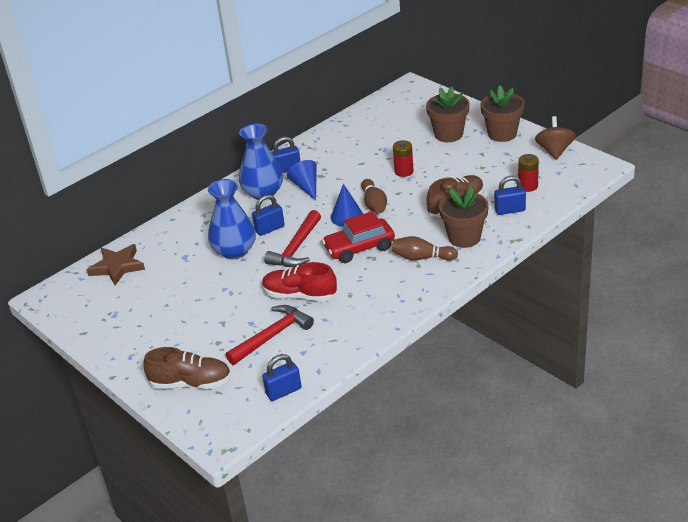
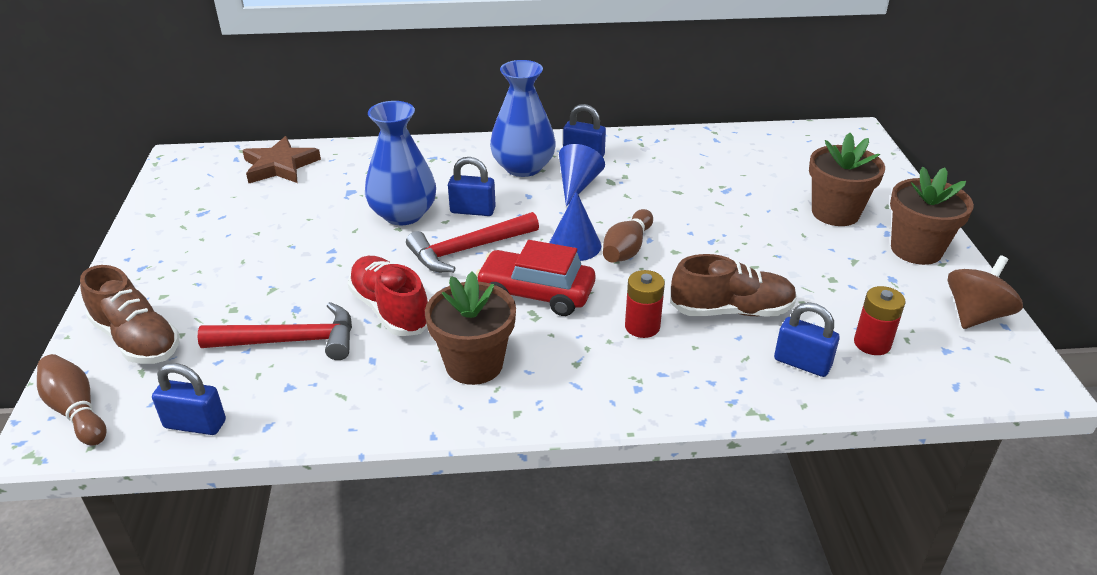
camera: 35 degrees right, 0 degrees up
brown bowling pin [392,236,458,261] -> brown bowling pin moved to [37,354,107,446]
red battery [393,140,414,177] -> red battery moved to [625,270,665,338]
brown flower pot [439,186,489,248] -> brown flower pot moved to [425,272,516,385]

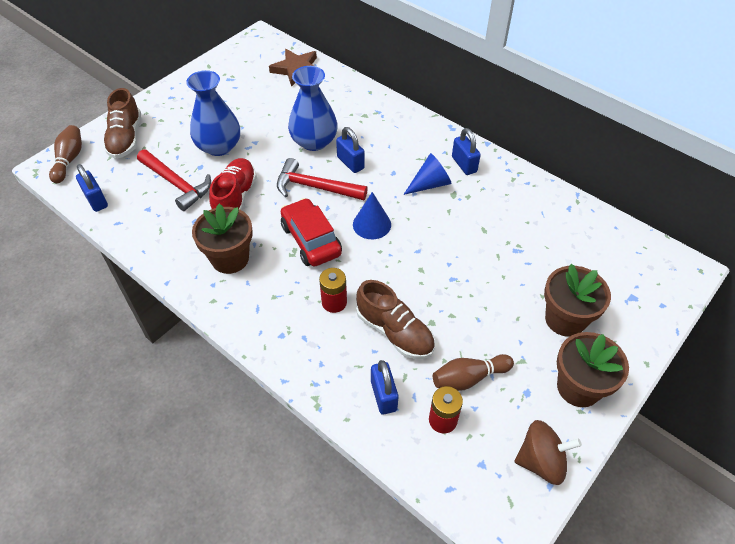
camera: 45 degrees right, 15 degrees up
blue vase [490,60,556,177] -> blue vase moved to [186,70,240,156]
brown bowling pin [603,209,653,262] -> brown bowling pin moved to [433,354,514,391]

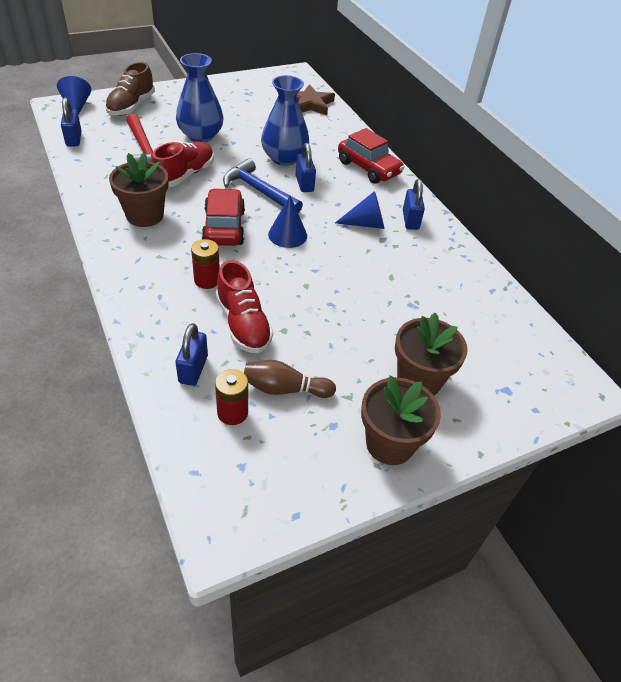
camera: 20 degrees right, 5 degrees down
brown bowling pin [49,125,82,183] -> blue cone [57,76,91,115]
red hammer [277,158,368,200] -> blue hammer [223,158,303,213]
brown shoe [356,280,435,359] -> red shoe [216,260,273,353]
brown spinning top [515,420,582,485] -> none
none -> red car [338,128,404,184]

